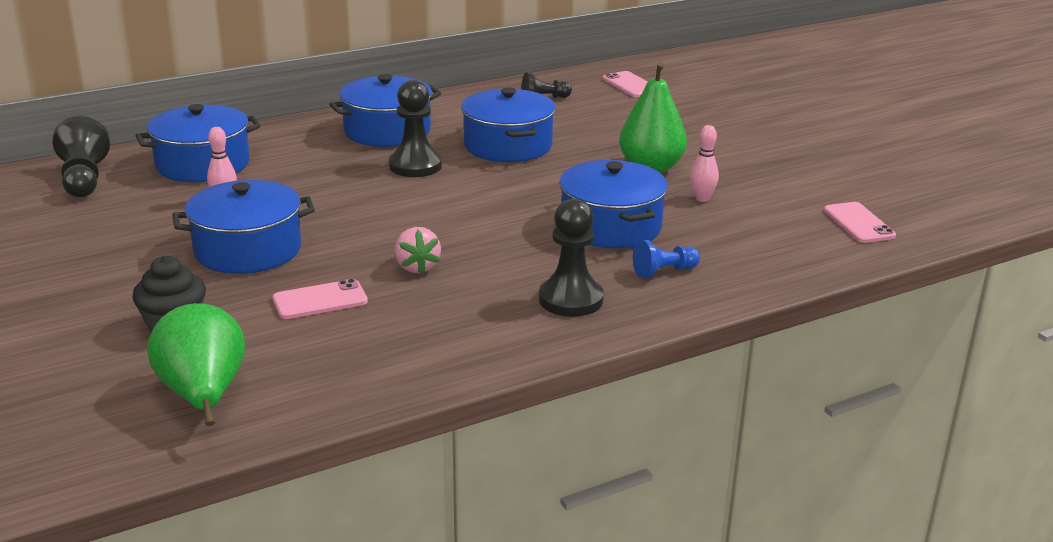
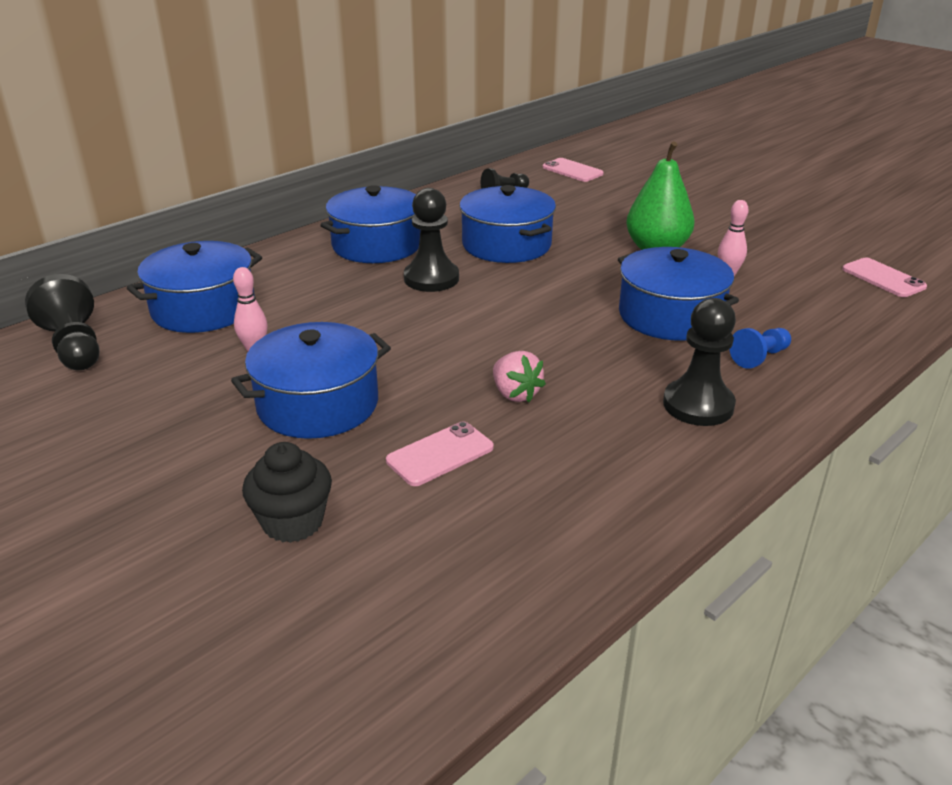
camera: 15 degrees left, 5 degrees up
green pear [147,303,245,426] -> none

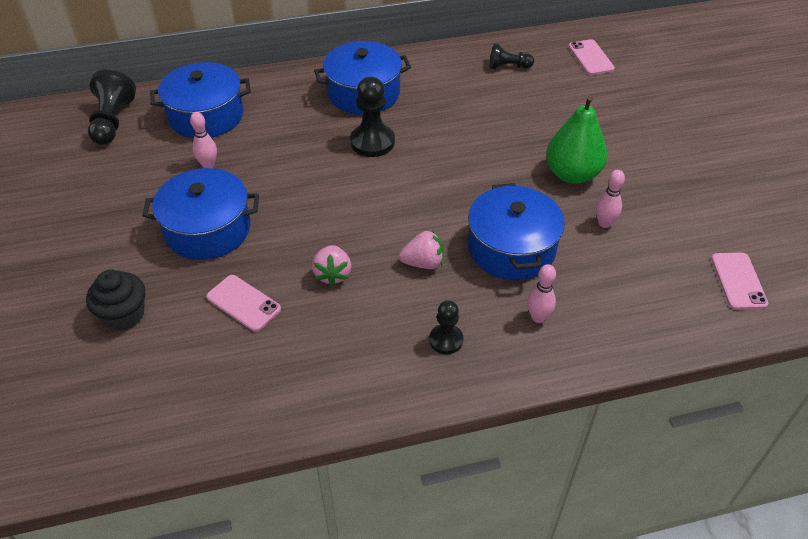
camera: 30 degrees right, 15 degrees up
pink phone [386,421,494,486] -> pink phone turned 45 degrees clockwise [206,275,281,332]
blue pot [459,185,556,263] -> none
black pawn [663,298,736,426] -> black pawn [429,300,463,354], size x0.61
blue pawn [729,328,791,369] -> pink bowling pin [527,264,556,323]
none -> pink strawberry [399,230,444,269]

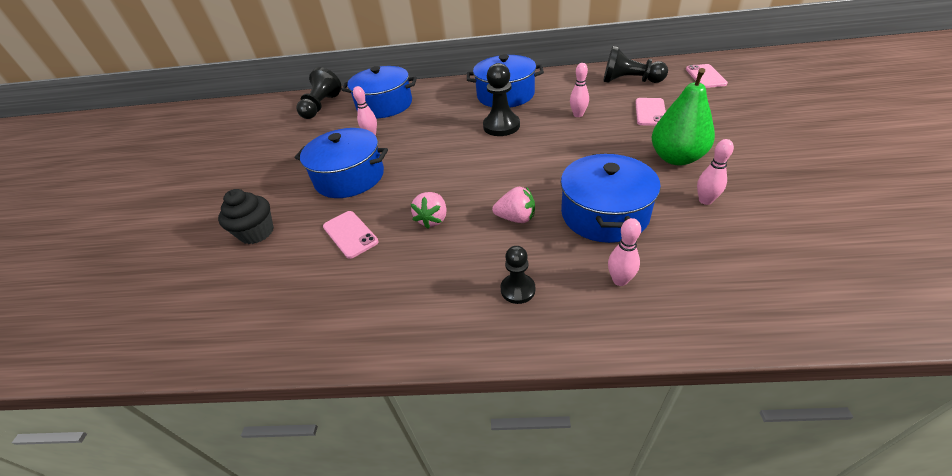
camera: 20 degrees right, 5 degrees down
black pawn [490,43,534,69] -> black pawn [603,46,668,83], size x1.64
pink phone [711,253,768,309] -> pink phone moved to [635,98,666,126]
none -> pink bowling pin [570,63,589,117]

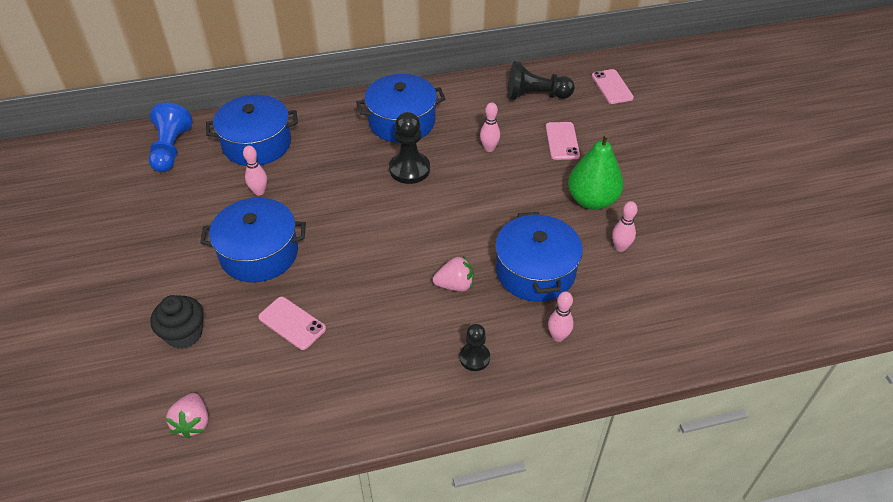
camera: 20 degrees left, 5 degrees up
black pawn [296,67,342,119] -> blue pawn [149,103,192,172]
pink strawberry [411,192,447,229] -> pink strawberry moved to [166,393,208,439]

